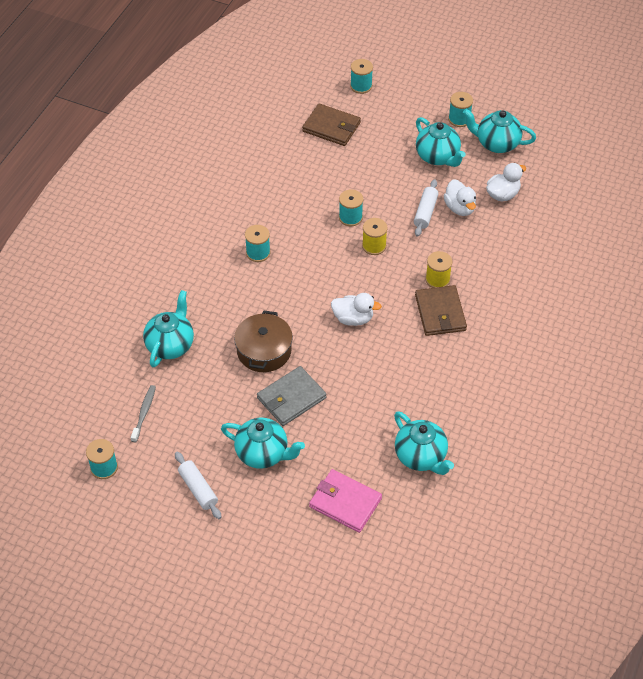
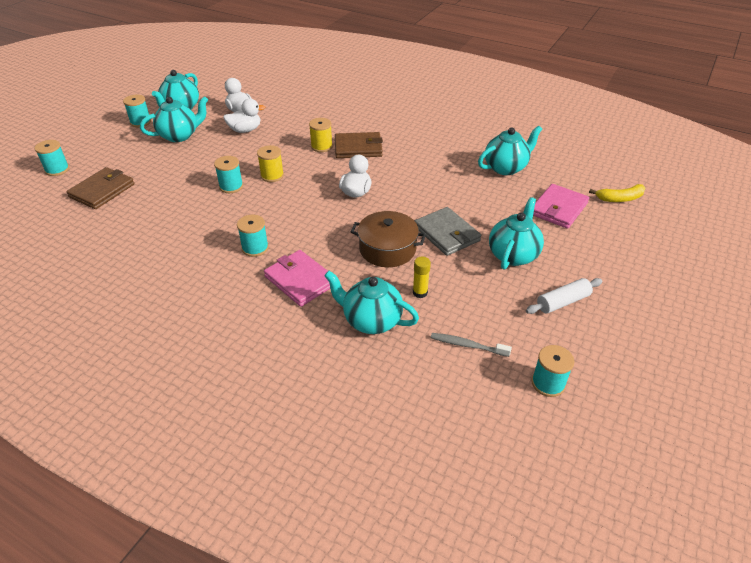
camera: 85 degrees left, 10 degrees down
white rolling pin [414,179,439,237] -> none
none -> pink wallet [264,250,330,307]
none -> yellow glue stick [413,256,431,298]
none -> yellow banana [589,184,645,202]

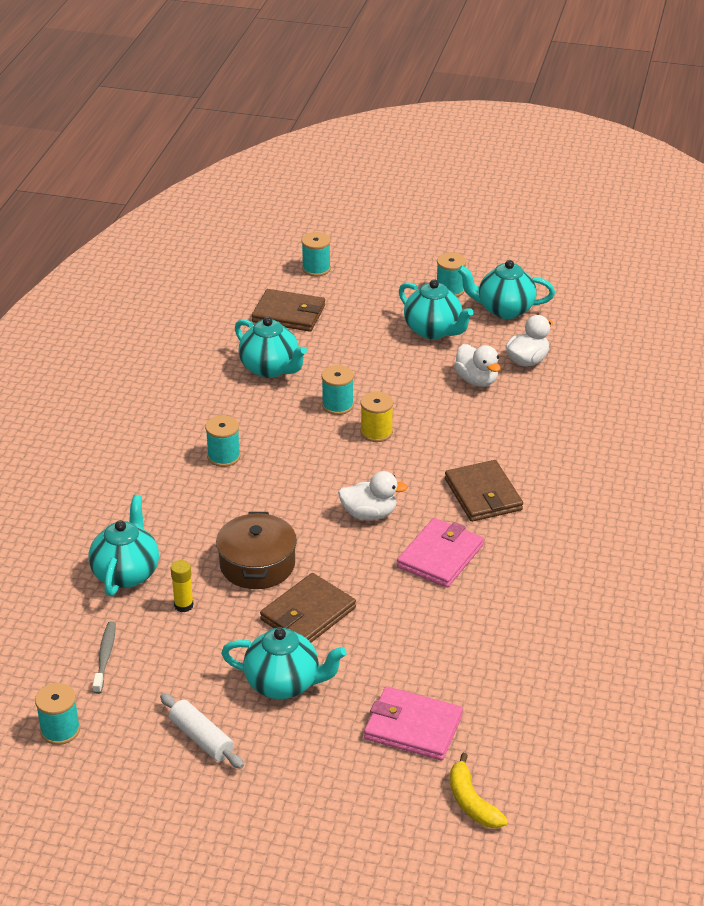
camera: 75 degrees right, 5 degrees down
pink wallet [264,250,330,307] -> pink wallet moved to [397,518,484,587]
yellow spool [309,118,333,152] -> none
grey wallet [415,207,481,256] -> brown wallet [260,573,356,642]
turquoise teapot [478,126,542,175] -> turquoise teapot moved to [235,317,307,378]

